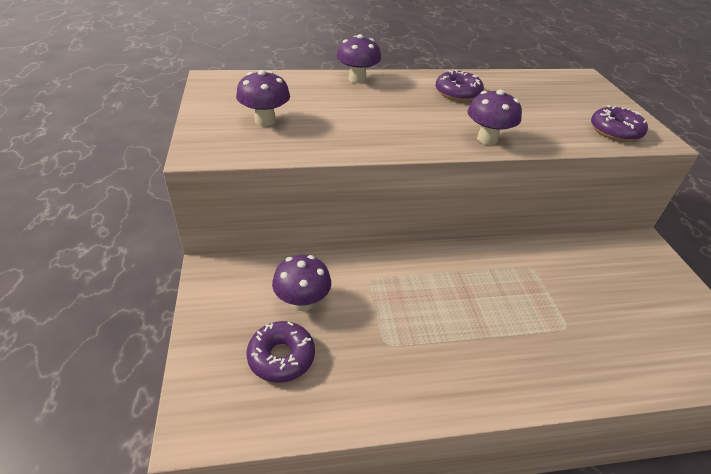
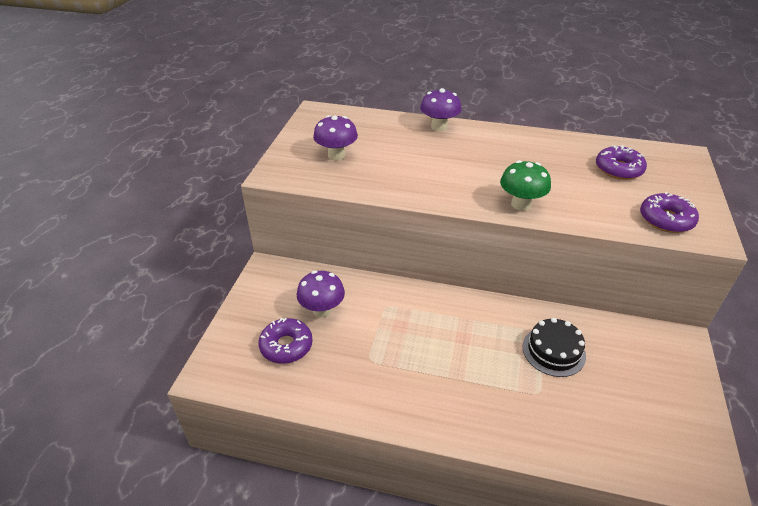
camera: 25 degrees right, 0 degrees up
purple donut [435,69,484,101] -> purple donut moved to [596,145,647,180]
purple mushroom [467,90,522,145] -> green mushroom [500,160,551,211]
none -> black cake [523,318,586,377]

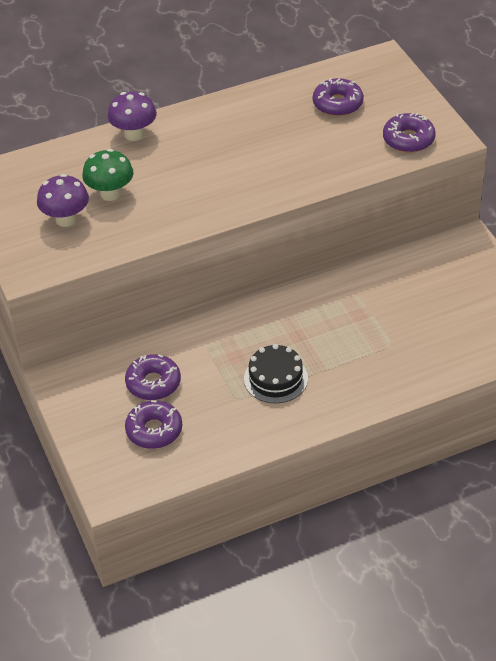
camera: 35 degrees left, 5 degrees up
purple mushroom [297,271,345,317] -> purple donut [125,354,181,400]
green mushroom [500,160,551,211] -> green mushroom moved to [82,149,134,201]
black cake [523,318,586,377] -> black cake moved to [244,344,308,403]

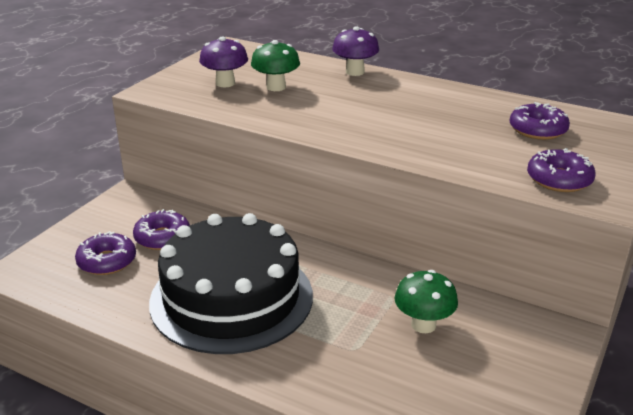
camera: 50 degrees right, 15 degrees down
black cake [244,344,308,403] -> black cake [149,213,313,354], size x2.24
none -> green mushroom [395,270,458,333]

